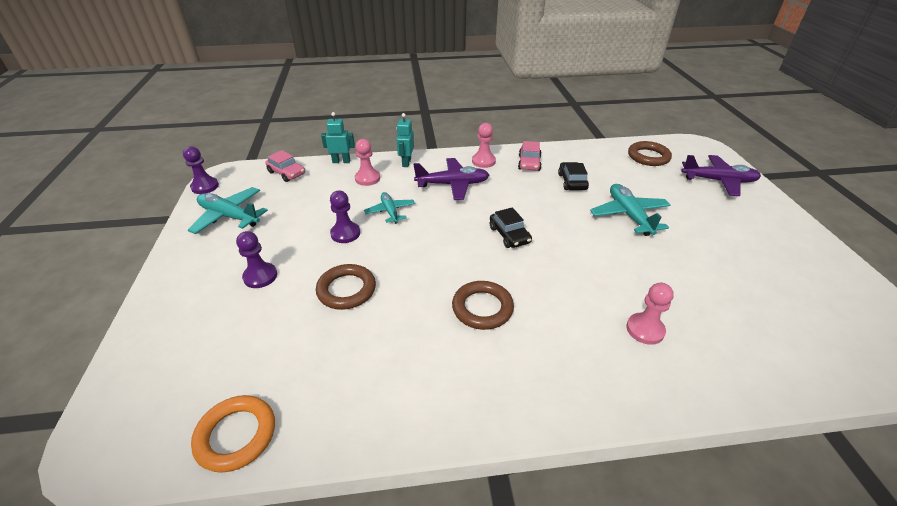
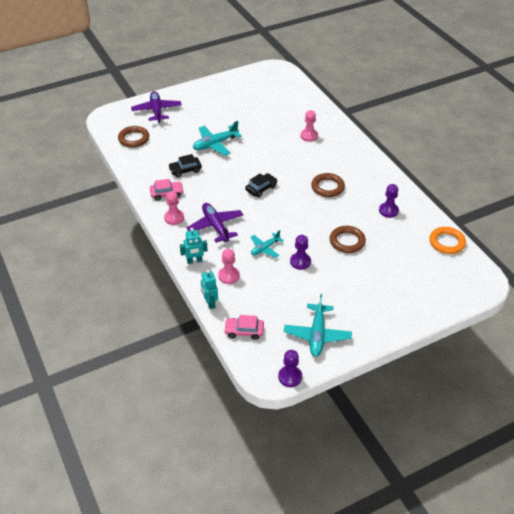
camera: 110 degrees left, 5 degrees up
purple pawn [236,231,277,288] -> purple pawn moved to [379,184,399,218]
pink car [265,150,305,182] -> pink car turned 105 degrees counterclockwise [224,315,264,340]

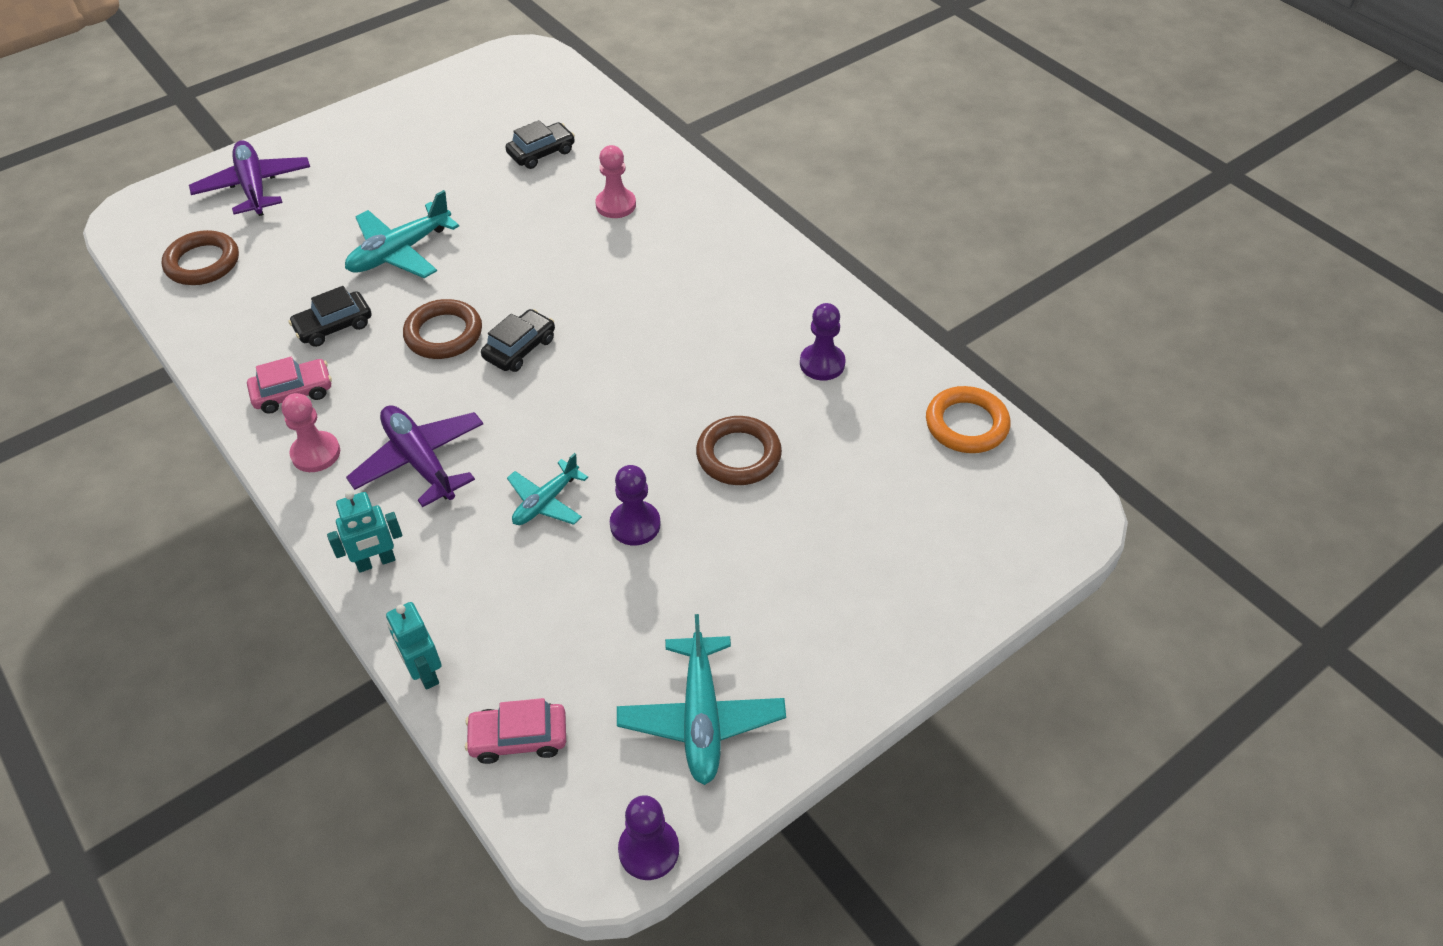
camera: 10 degrees left, 5 degrees up
pink pawn [218,249,240,284] -> none
brown ring [311,173,345,197] -> brown ring moved to [403,299,482,359]
none -> black car [505,120,575,169]

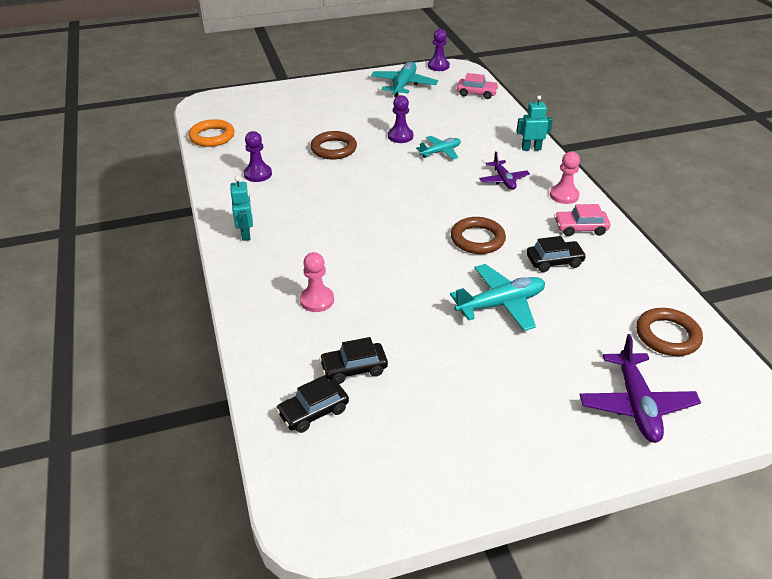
camera: 160 degrees left, 10 degrees down
purple plane [346,405,483,507] -> purple plane [479,151,530,190], size x0.63
turquoise robot [386,602,442,690] -> turquoise robot moved to [230,176,253,241]
black car [481,309,555,372] -> black car moved to [276,375,349,433]

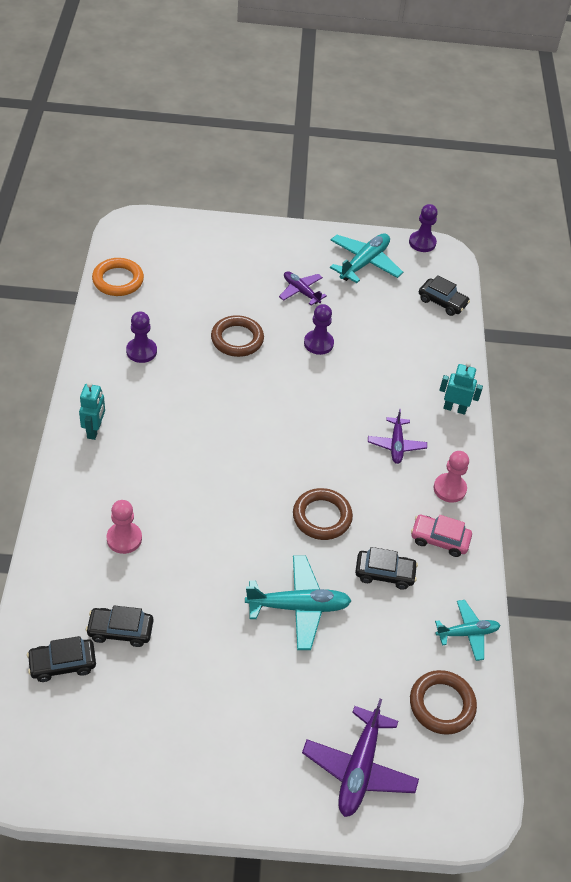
camera: 15 degrees right, 10 degrees up
turquoise plane [416,136,461,160] -> turquoise plane moved to [435,600,500,661]
pink car [457,73,499,99] -> black car [419,275,470,316]
none -> purple plane [279,271,327,305]

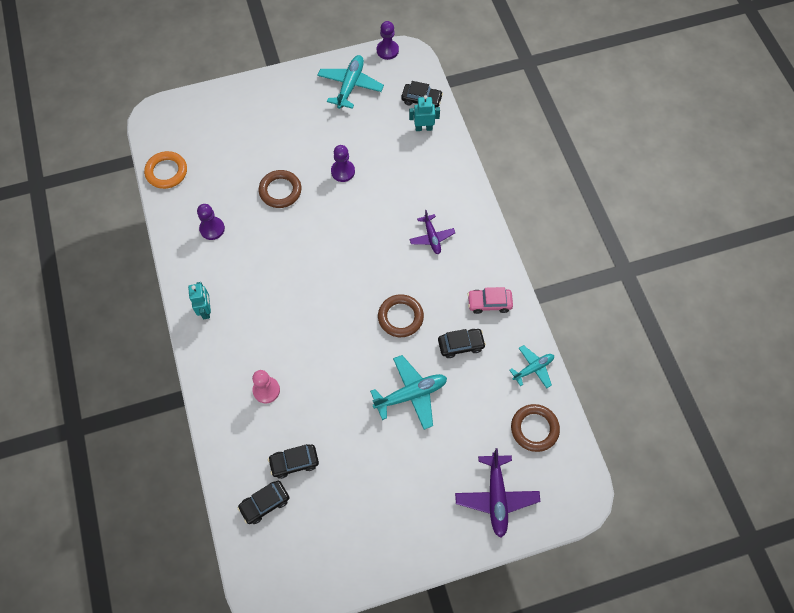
camera: 15 degrees left, 15 degrees up
purple plane [279,271,327,305] -> none
pink pawn [434,451,469,503] -> none
turquoise robot [439,362,483,415] -> turquoise robot moved to [409,95,440,131]

